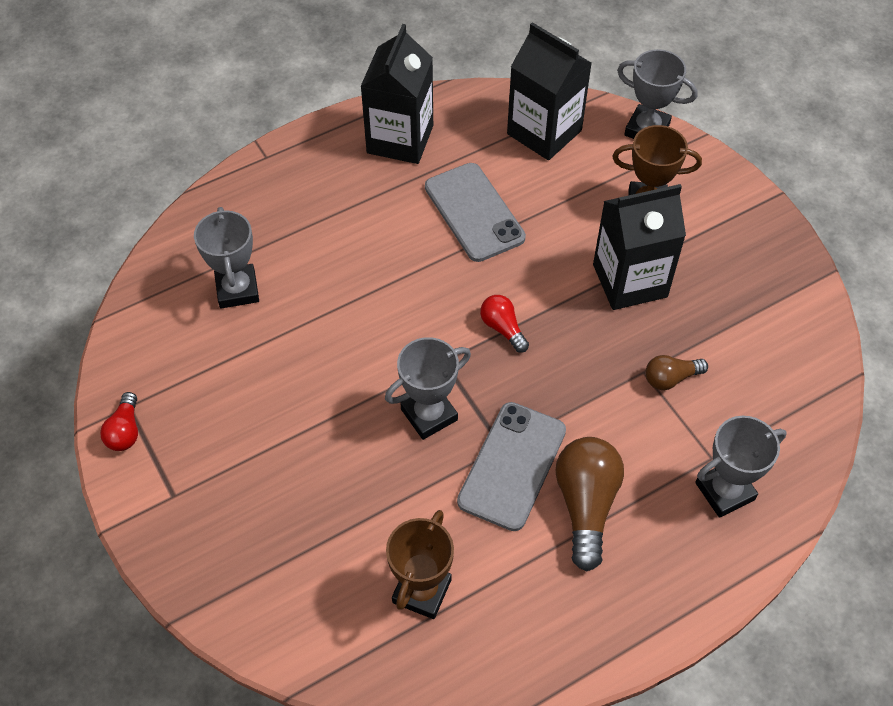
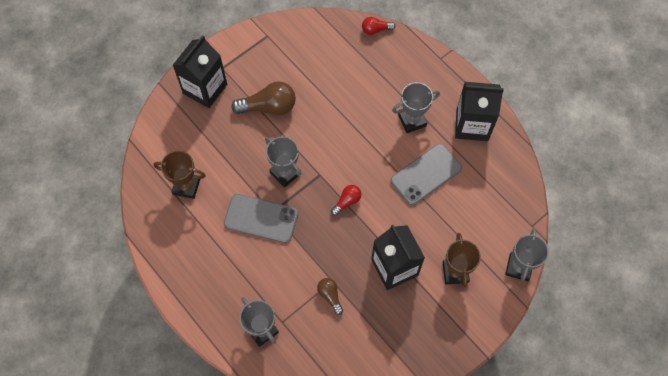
camera: 80 degrees right, 10 degrees up
red light bulb [100,392,138,451] -> red light bulb moved to [362,17,395,35]
grey trophy [194,207,259,309] -> grey trophy moved to [392,82,440,133]
black carton [507,22,592,160] -> black carton moved to [173,35,227,108]
brown light bulb [555,437,624,572] -> brown light bulb moved to [231,81,296,115]

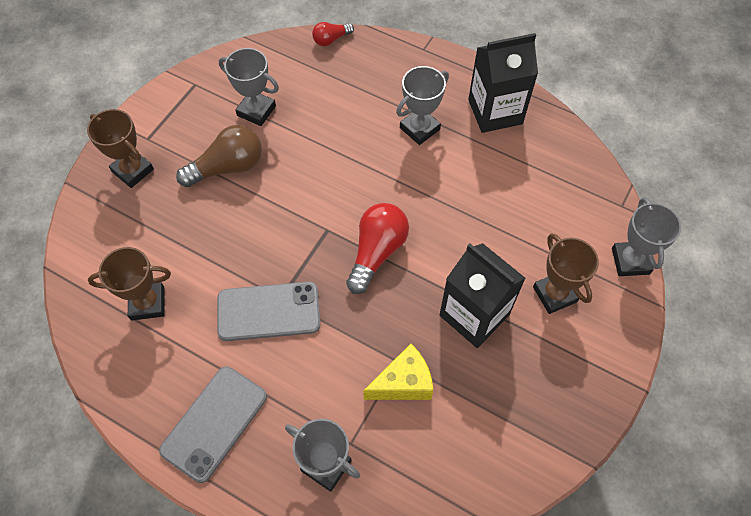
camera: 20 degrees left, 5 degrees down
black carton [173,35,227,108] -> brown trophy [87,109,154,188]
grey trophy [265,137,301,188] -> grey trophy moved to [219,48,279,126]
brown light bulb [317,278,343,315] -> yellow cheese [363,344,433,400]
red light bulb [331,185,361,216] -> red light bulb [346,203,409,294], size x1.81
grey phone [390,144,462,205] -> grey phone moved to [159,367,267,483]

